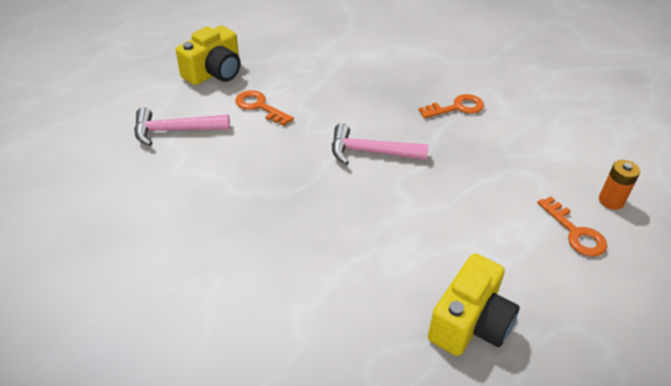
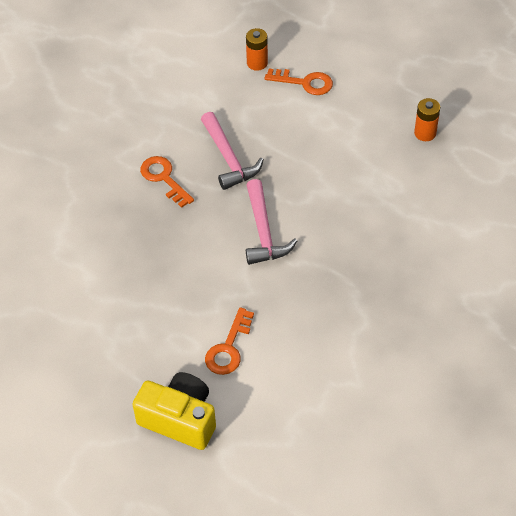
camera: 105 degrees left, 10 degrees up
pink hammer [134,108,230,146] -> pink hammer moved to [201,112,264,190]
yellow camera [428,253,520,356] -> orange battery [414,98,440,141]
orange key [537,196,607,257] -> orange key turned 60 degrees clockwise [265,68,333,95]

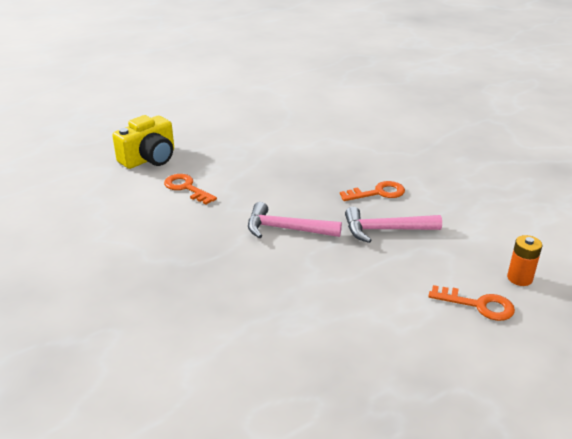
camera: 110 degrees right, 20 degrees down
orange key [265,68,333,95] -> orange key turned 105 degrees counterclockwise [429,285,515,321]
orange battery [414,98,440,141] -> none

